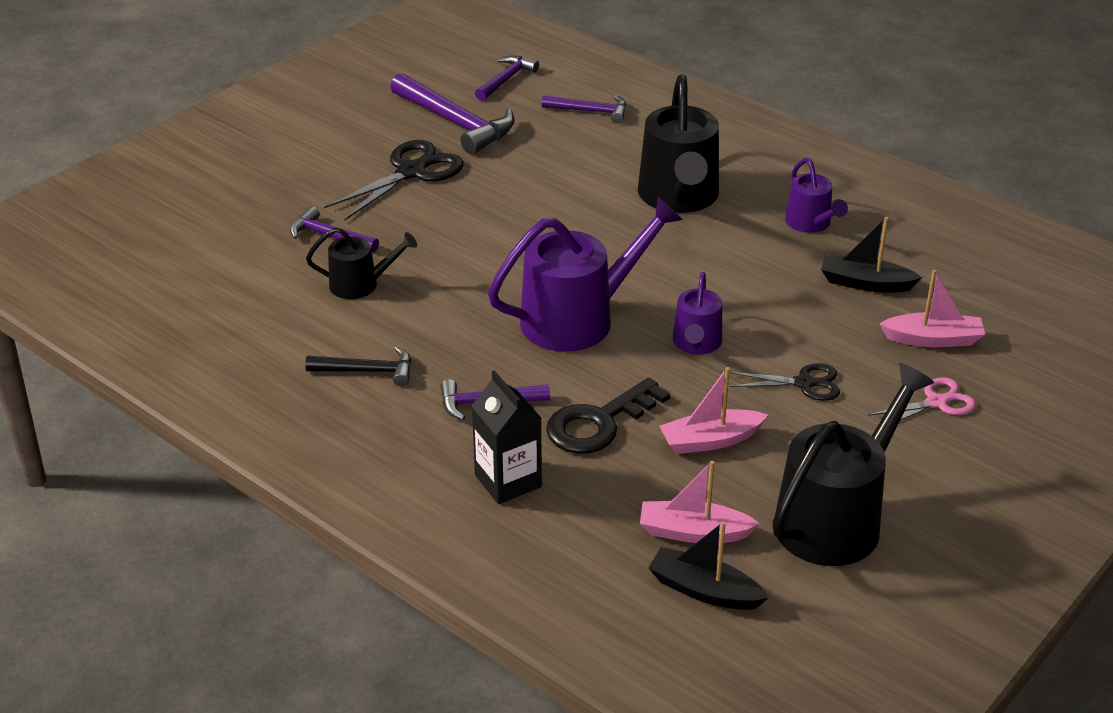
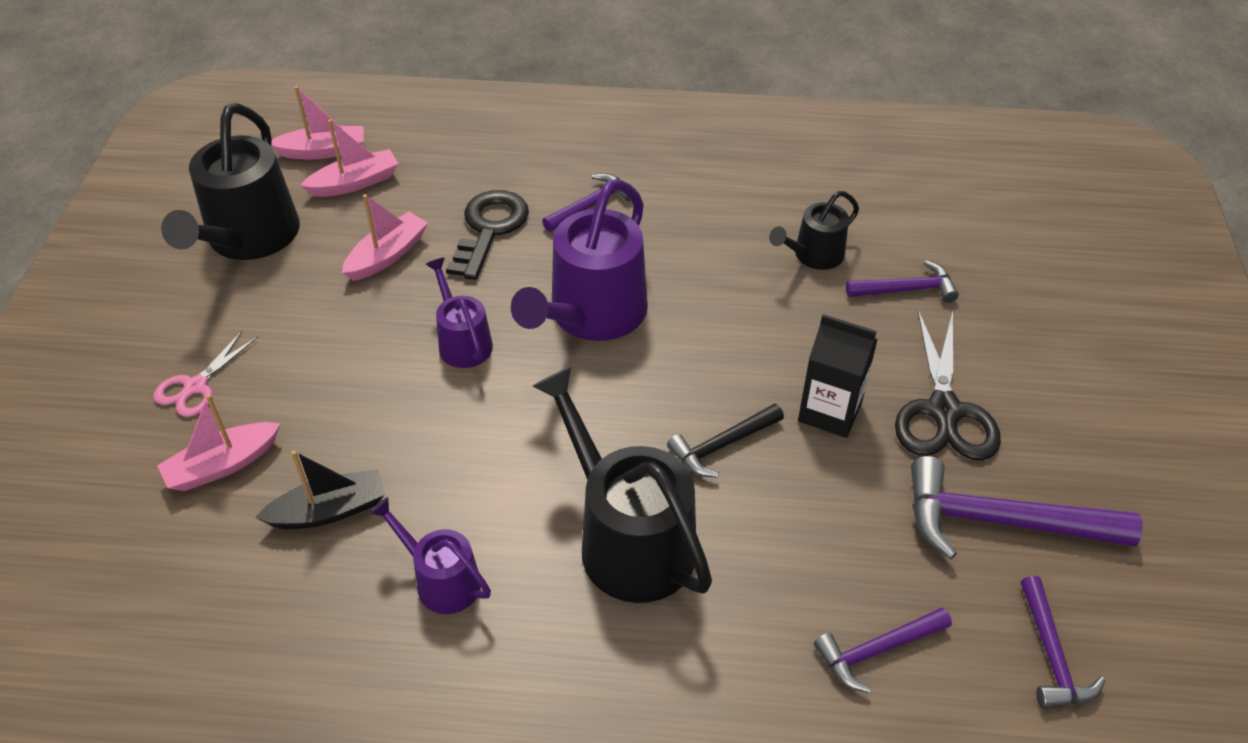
camera: 145 degrees right, 10 degrees up
black hammer [305,346,411,387] -> black hammer moved to [667,403,784,477]
black carton [472,370,542,504] -> black carton moved to [798,314,878,438]
black boat [648,521,769,610] -> pink boat [271,86,364,160]
black scissors [730,363,840,401] -> none

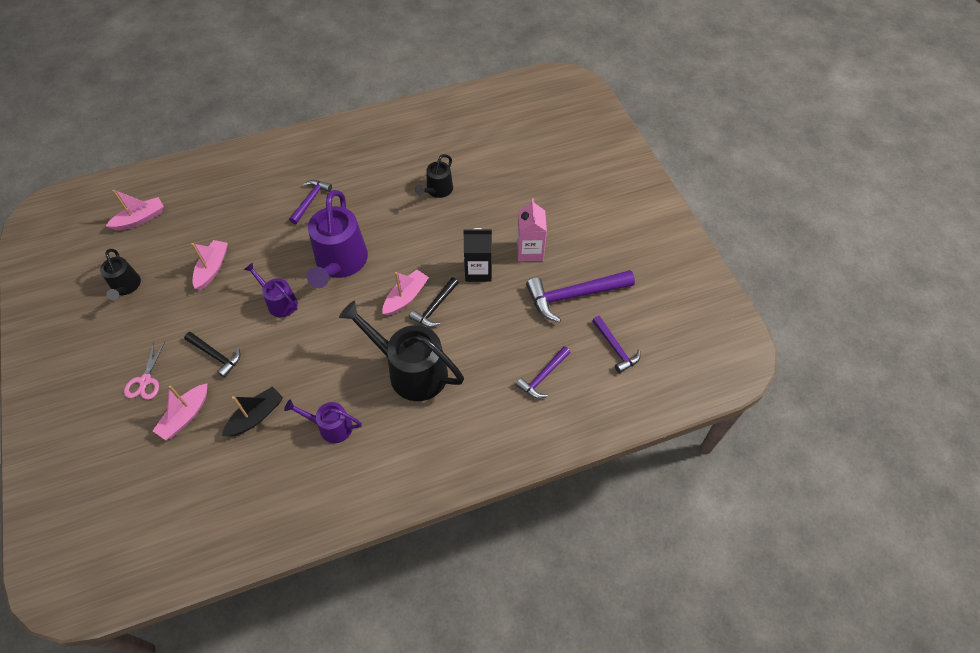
camera: 25 degrees left, 10 degrees up
black watering can [161,103,300,260] -> black watering can [100,249,141,300], size x0.54
pink boat [300,119,399,197] -> pink boat moved to [382,270,429,316]
black key [446,190,529,280] -> none
purple hammer [846,260,959,303] -> none
black scissors [895,310,1001,461] -> pink carton [517,199,547,261]
none -> black hammer [184,332,241,378]

